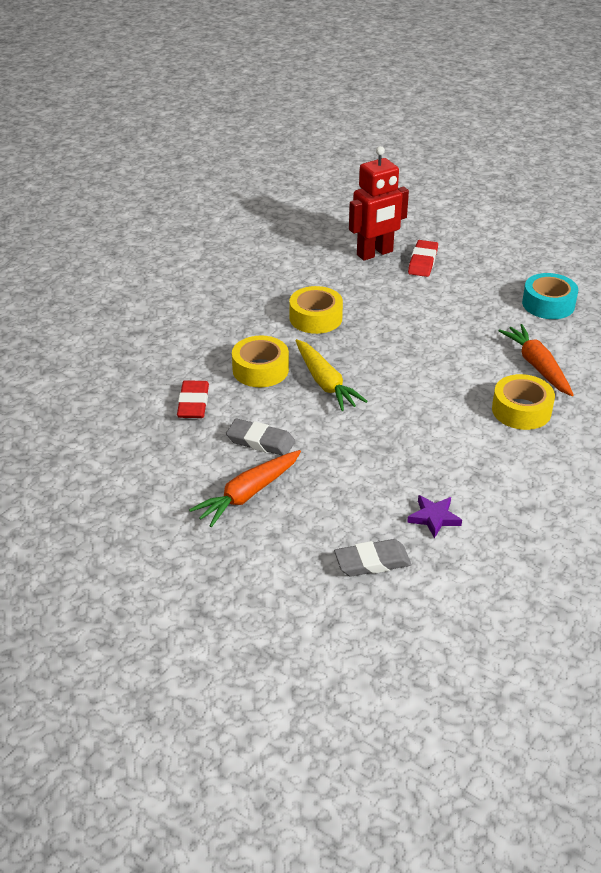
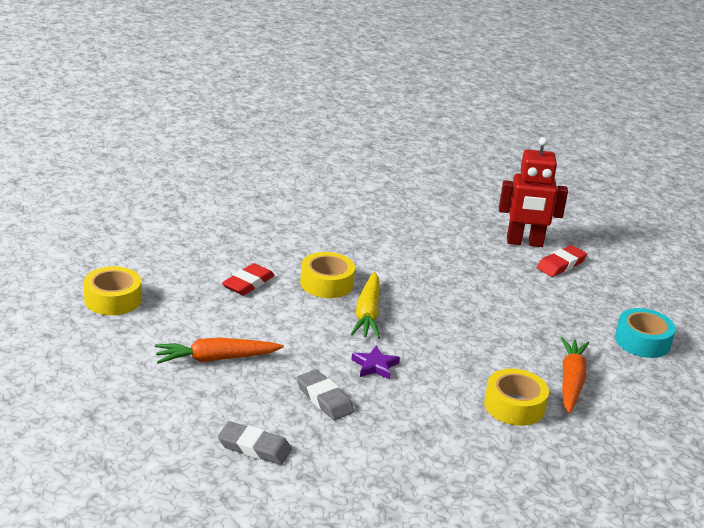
camera: 30 degrees right, 10 degrees down
grey eraser [226,419,295,455] -> grey eraser moved to [297,369,354,420]
yellow tape [289,286,343,334] -> yellow tape moved to [84,266,142,315]
purple star [407,495,462,539] -> purple star moved to [351,346,400,380]

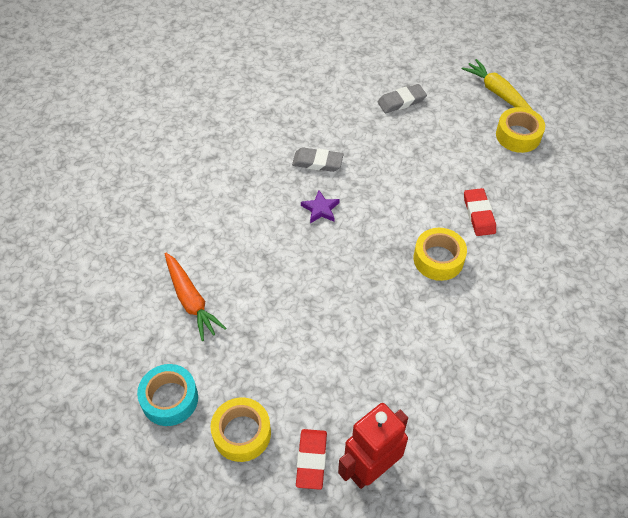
camera: 140 degrees right, 25 degrees up
orange carrot [155,338,284,364] -> none
grey eraser [217,421,292,465] -> grey eraser moved to [378,84,427,113]
yellow carrot [351,272,380,339] -> yellow carrot moved to [462,59,532,110]
yellow tape [484,369,549,426] -> yellow tape moved to [210,397,271,462]

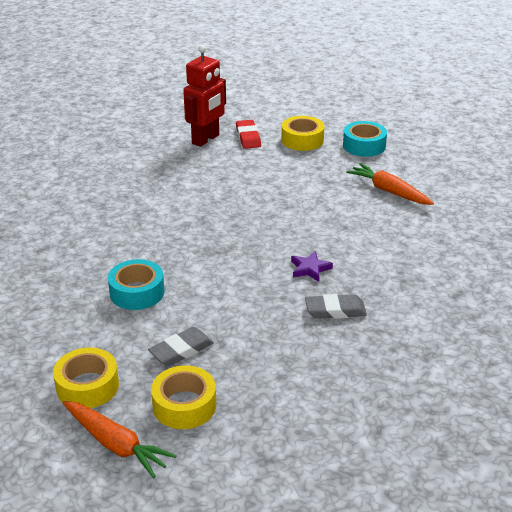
camera: 165 degrees right, 20 degrees down
grey eraser [378,84,427,113] -> grey eraser moved to [148,327,214,366]
yellow tape [414,228,467,281] -> yellow tape moved to [151,365,216,429]
yellow carrot [462,59,532,110] -> orange carrot [62,401,177,478]
red eraser [464,188,496,236] -> turquoise tape [108,259,165,310]

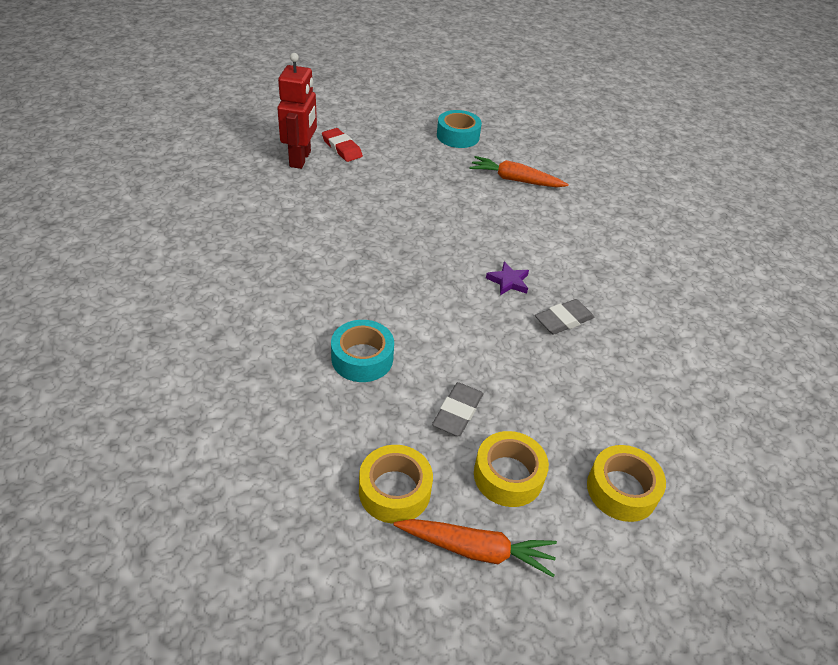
camera: 30 degrees left, 10 degrees up
yellow tape [281,116,325,151] -> yellow tape moved to [587,445,666,522]

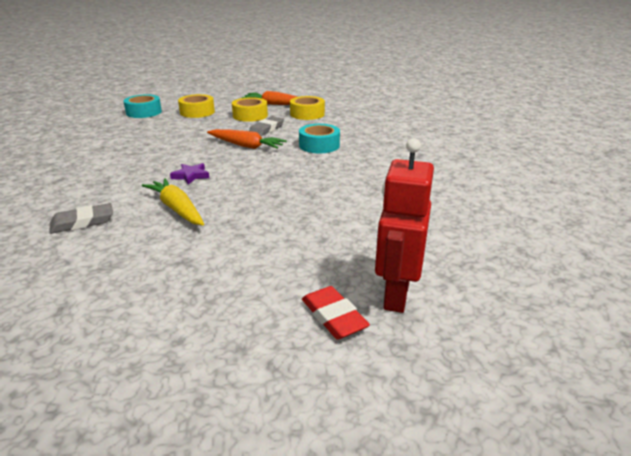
camera: 170 degrees left, 15 degrees down
turquoise tape [437,110,482,148] -> turquoise tape moved to [123,95,162,118]
orange carrot [469,156,569,187] -> orange carrot moved to [207,129,287,149]
grey eraser [535,299,594,335] -> grey eraser moved to [49,203,113,234]
none -> yellow carrot [142,178,204,225]

